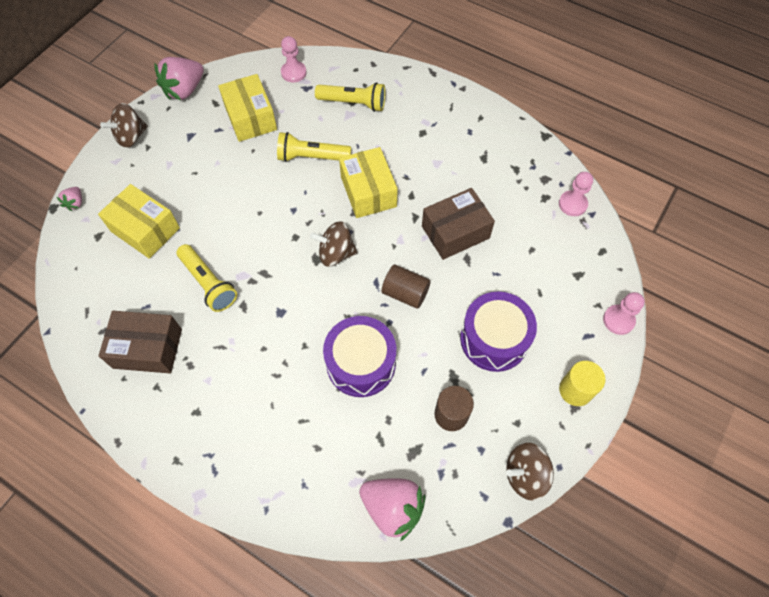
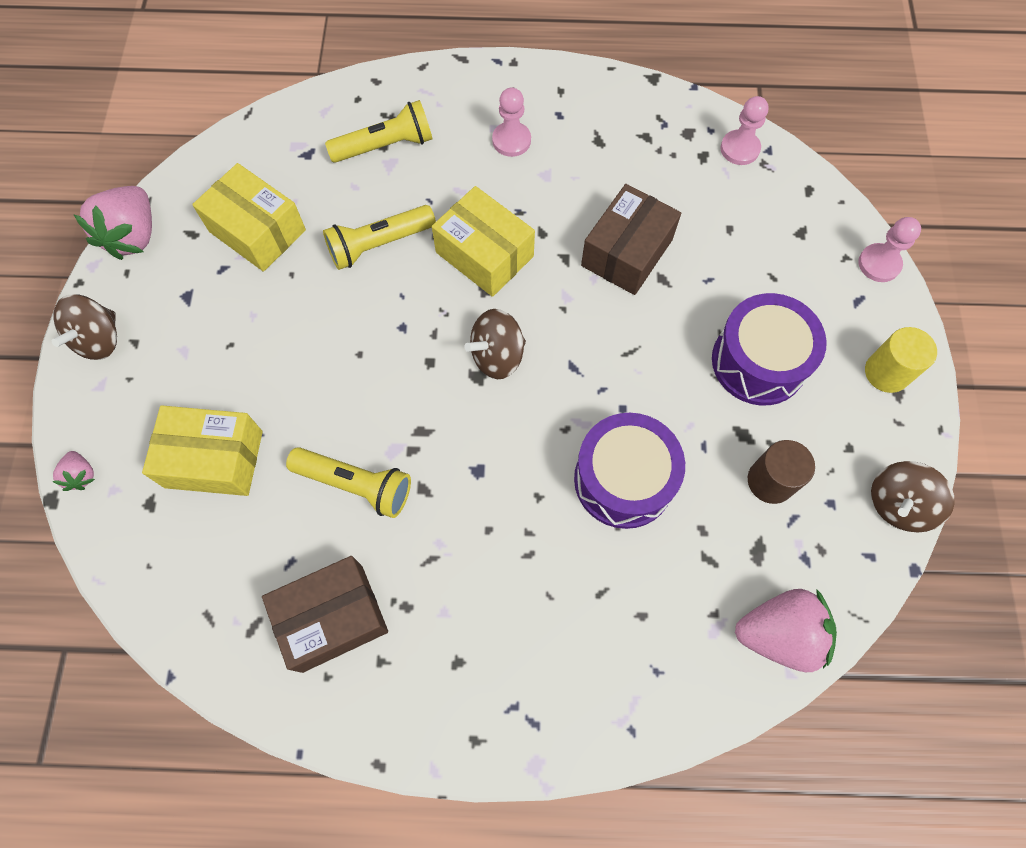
camera: 30 degrees left, 5 degrees up
pink pawn [281,36,307,83] -> pink pawn moved to [492,87,531,157]
brown cylinder [382,264,431,309] -> none

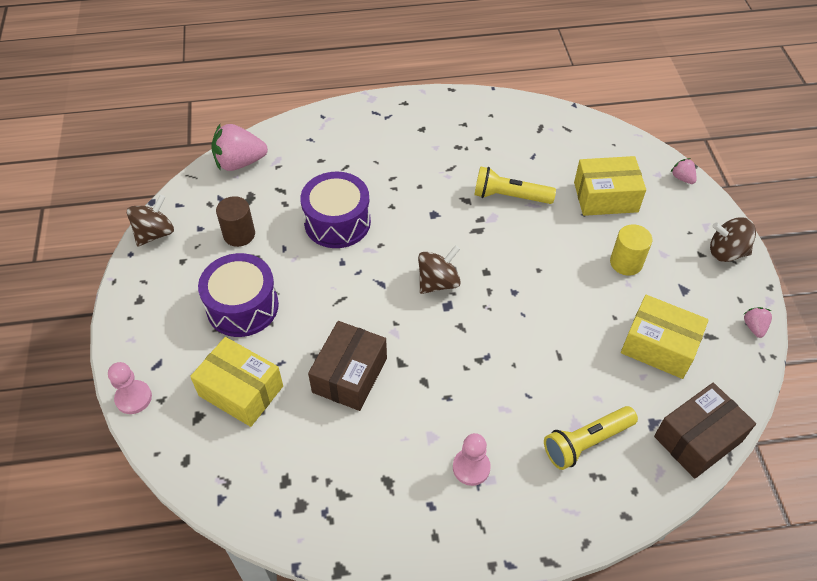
camera: 170 degrees right, 15 degrees down
brown spinning top [52,295,117,360] -> brown spinning top turned 90 degrees counterclockwise [710,217,756,262]
pink strawberry [73,186,152,260] -> pink strawberry [743,307,772,338], size x0.49
brown box [262,556,388,673] -> brown box moved to [654,383,756,479]
yellow flashlight [323,205,436,270] -> none
yellow box [432,186,535,297] -> yellow box moved to [190,337,283,427]
pink pawn [720,96,769,165] -> none
yellow cylinder [865,327,937,393] -> yellow cylinder moved to [610,224,652,276]

